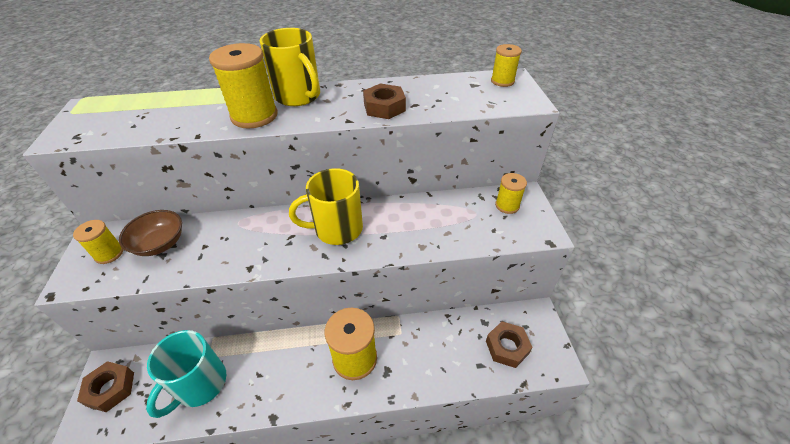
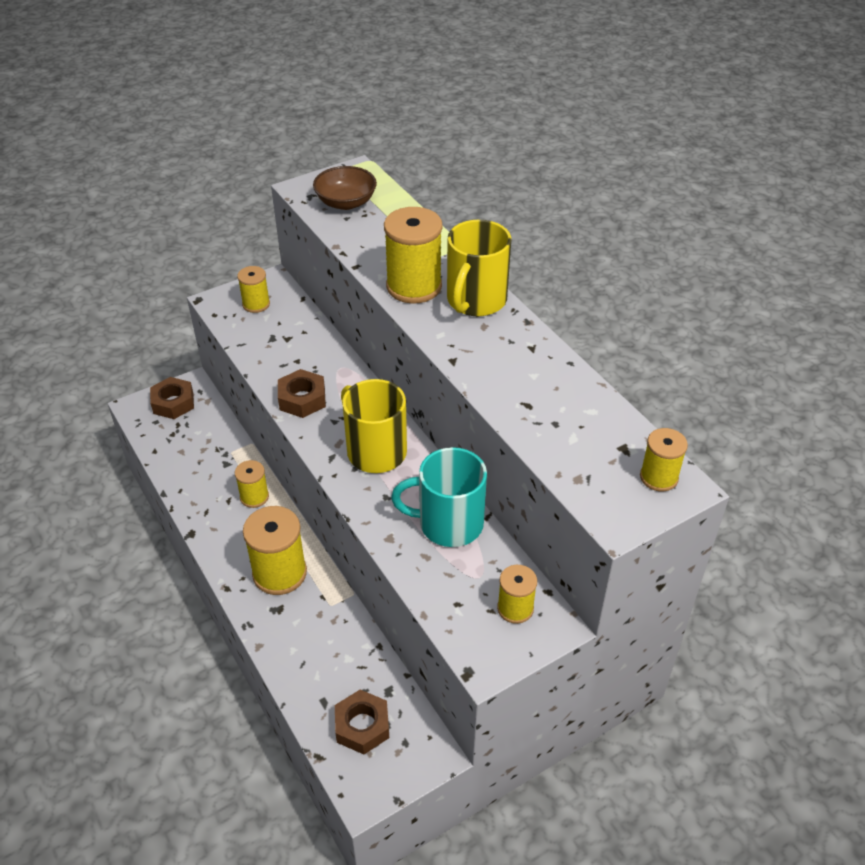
camera: 65 degrees right, 0 degrees up
brown bowl [119,210,182,256] -> brown bowl moved to [313,166,377,210]
turquoise mug [146,330,226,418] -> turquoise mug moved to [391,447,487,547]
brown nut [363,83,406,119] -> brown nut moved to [278,369,326,418]
none -> yellow spool [235,460,269,508]

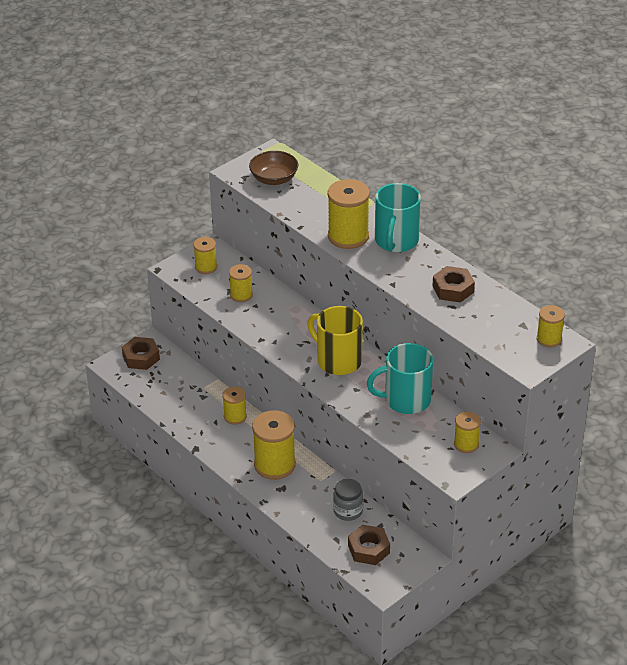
camera: 10 degrees left, 5 degrees down
brown nut [278,369,326,418] -> brown nut moved to [433,266,475,303]
yellow mug [447,220,512,316] -> turquoise mug [375,183,421,252]
none -> yellow spool [229,264,253,302]
none -> grey jar [333,479,363,521]

